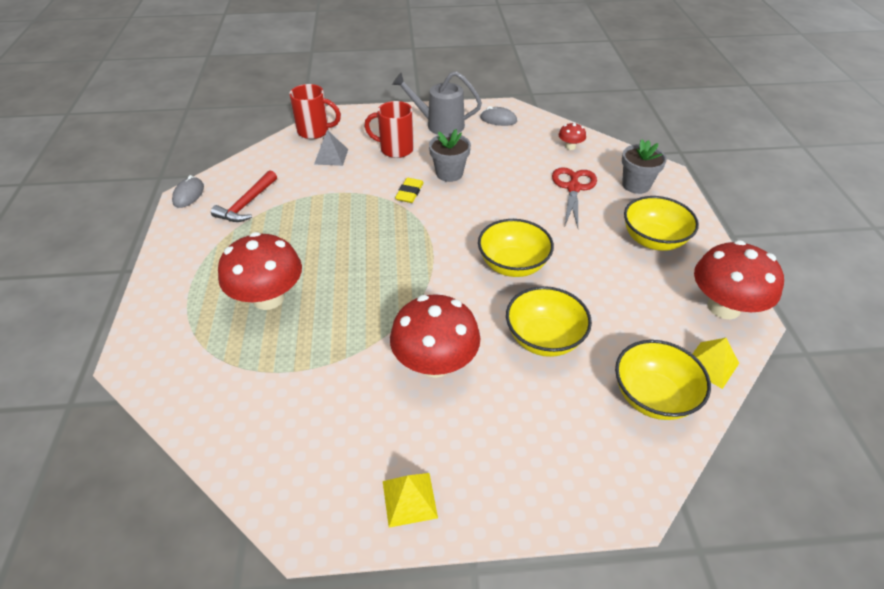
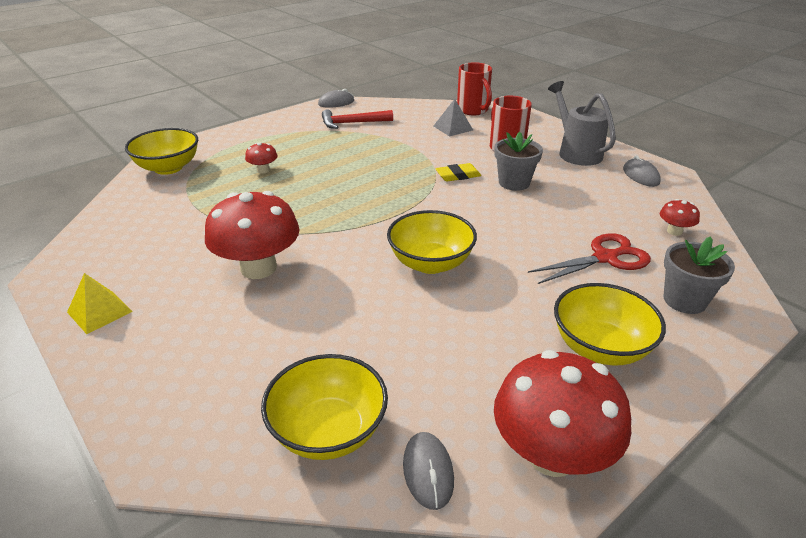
camera: 55 degrees right, 10 degrees down
red mushroom [218,232,302,310] -> red mushroom [245,142,278,174], size x0.45
yellow bowl [506,286,592,357] -> yellow bowl moved to [125,128,198,175]
yellow pyramid [693,338,739,389] -> grey mouse [403,432,454,510]

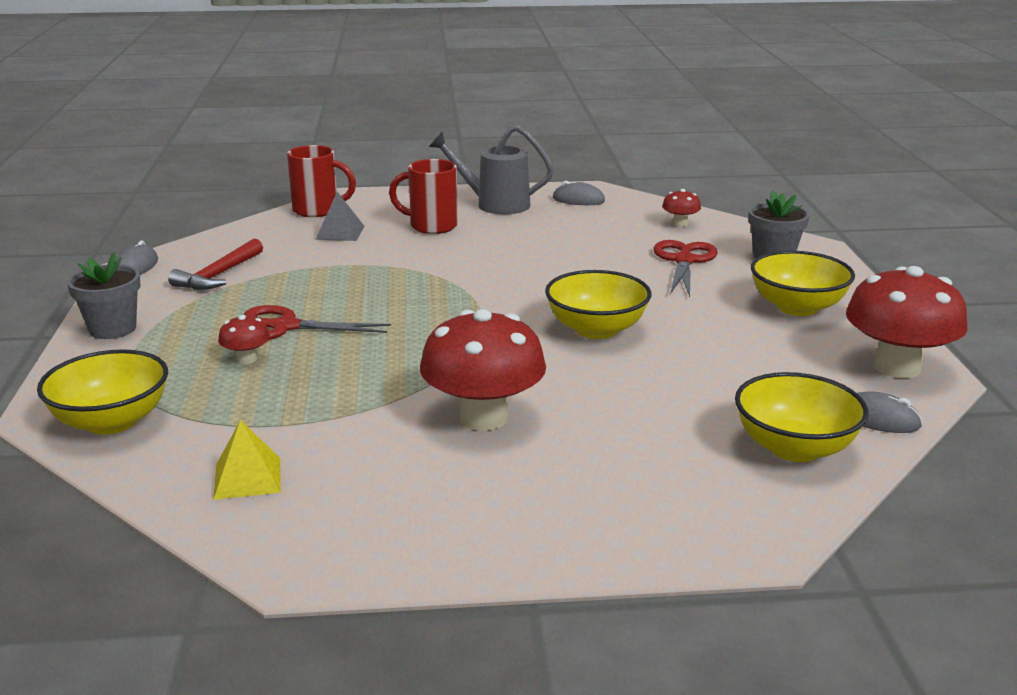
camera: 55 degrees left, 10 degrees down
yellow pyramid [67,273,133,334] -> yellow pyramid moved to [213,420,281,500]
yellow eraser [435,163,481,182] -> none
grey flower pot [494,132,543,191] -> grey flower pot moved to [67,253,140,339]
none -> red scissors [244,305,391,340]

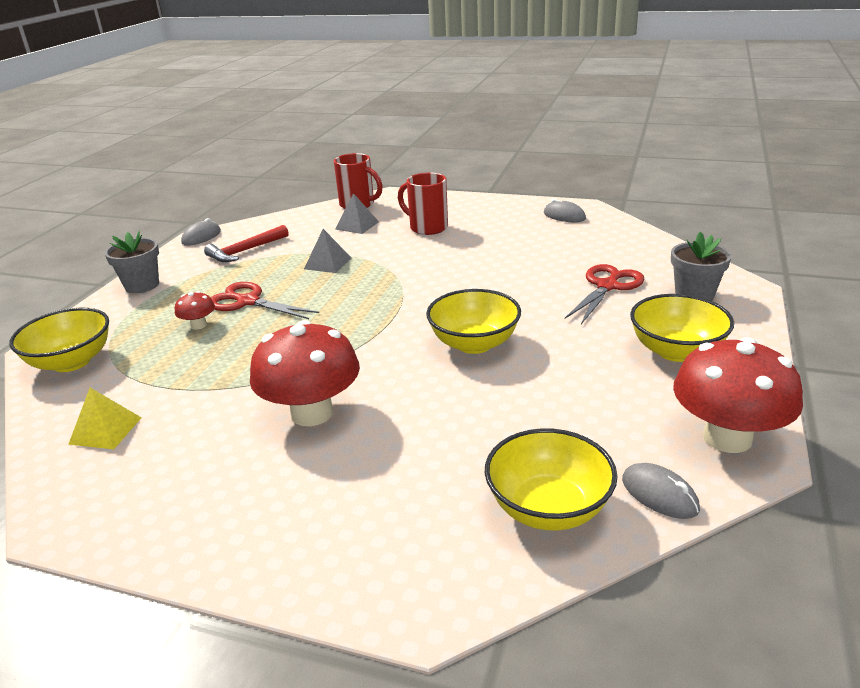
camera: 25 degrees right, 5 degrees up
grey watering can [429,125,554,214] -> none
red mushroom [662,189,701,227] -> none
none -> grey pyramid [304,229,351,273]

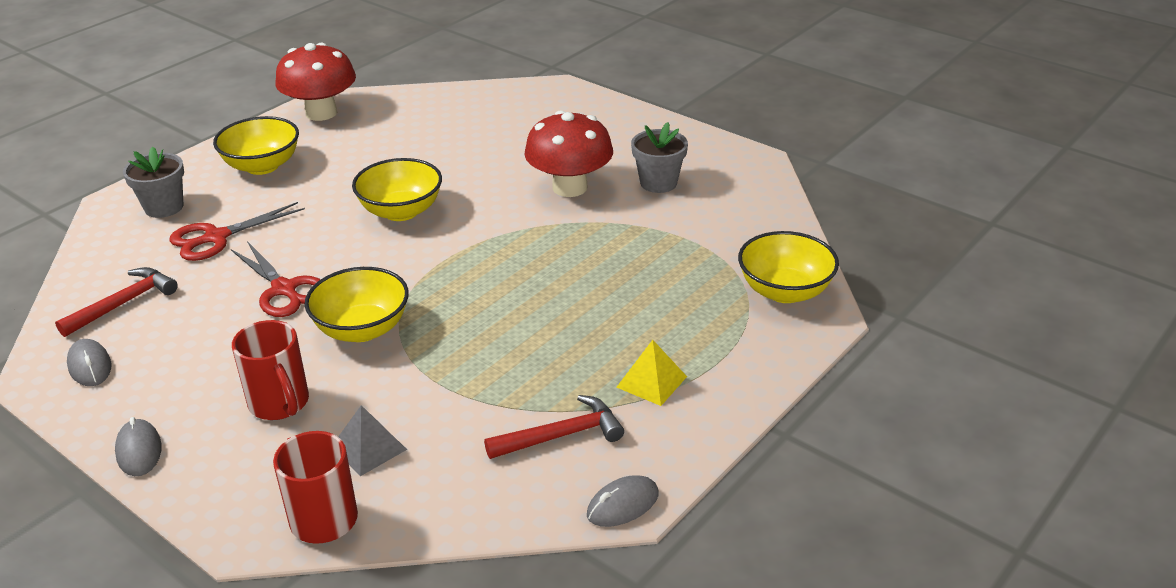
camera: 160 degrees left, 5 degrees up
yellow pyramid [68,388,142,449] -> yellow pyramid moved to [616,340,687,406]
grey flower pot [104,230,159,293] -> grey flower pot moved to [631,122,688,193]
red mushroom [175,291,215,330] -> none
red scissors [211,282,319,319] -> red scissors moved to [231,241,321,317]
grey pyramid [304,229,351,273] -> none
yellow bowl [485,428,618,531] -> yellow bowl moved to [305,267,409,342]
grey mouse [622,463,700,519] -> grey mouse moved to [115,417,162,476]
none -> red hammer [55,267,178,337]

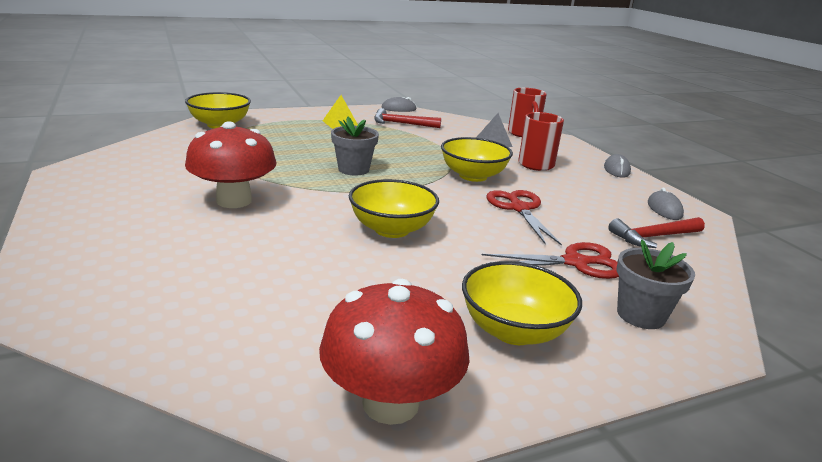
camera: 155 degrees left, 10 degrees down
grey flower pot [631,122,688,193] -> grey flower pot moved to [331,117,379,176]

